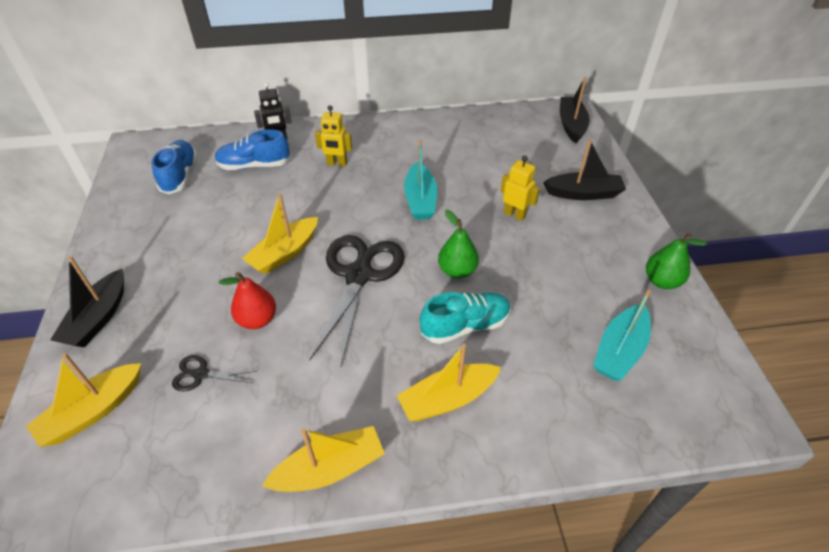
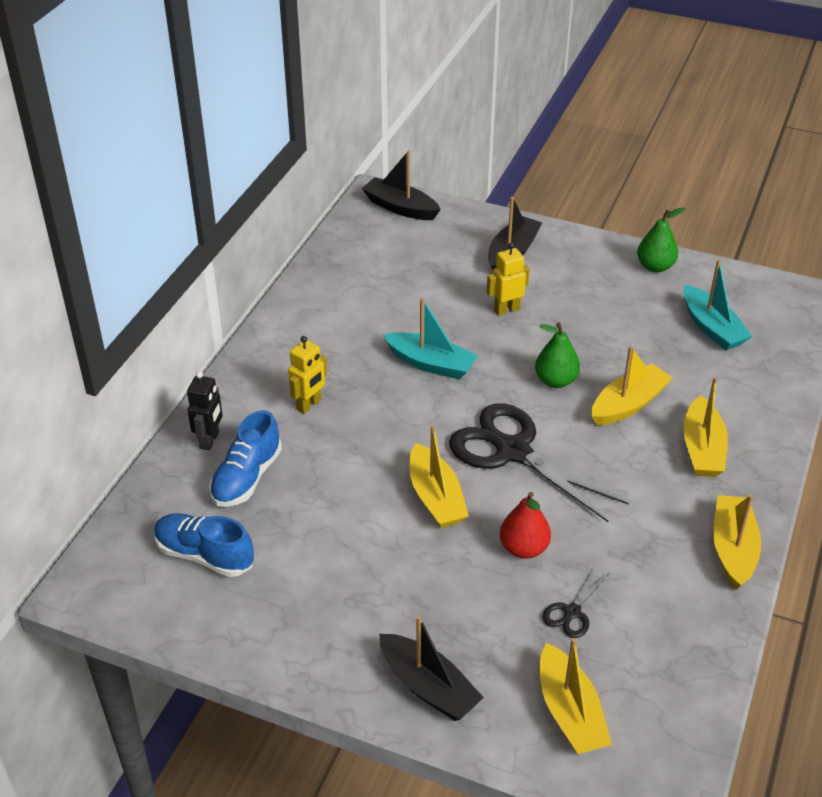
camera: 60 degrees left, 5 degrees down
turquoise shoe [420,292,511,344] -> yellow boat [591,346,673,425]

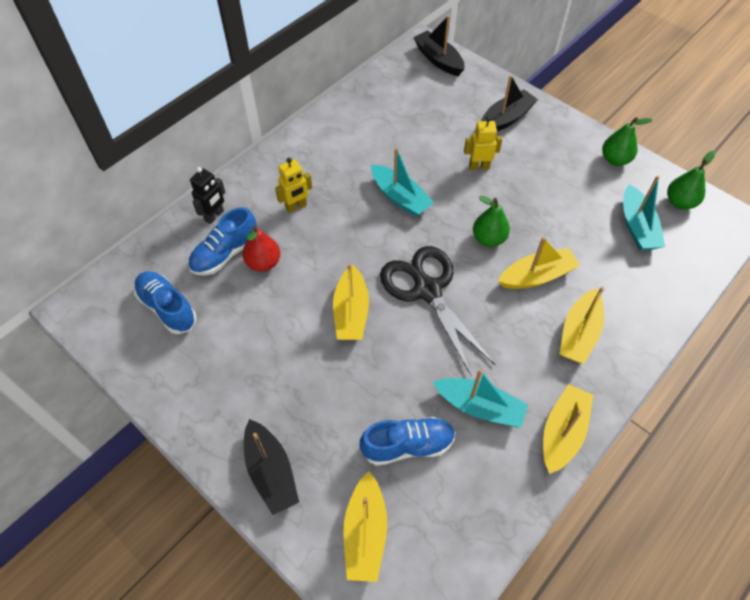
camera: 20 degrees right, 15 degrees up
red pear [500,492,551,559] -> red pear moved to [243,226,280,272]
black scissors [542,567,610,638] -> blue shoe [360,417,456,466]
none -> turquoise boat [433,369,528,428]
none -> green pear [667,151,715,210]

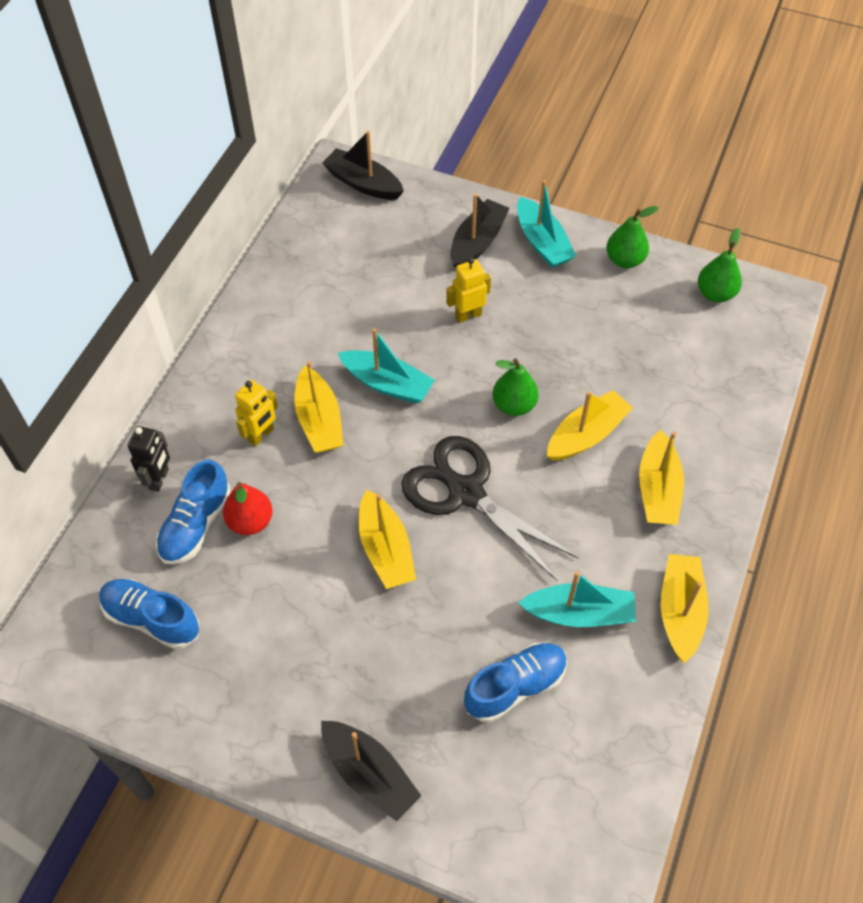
camera: 20 degrees left, 0 degrees up
yellow boat [344,472,387,582] -> yellow boat moved to [294,361,343,453]
turquoise boat [623,175,665,251] -> turquoise boat moved to [517,180,576,268]

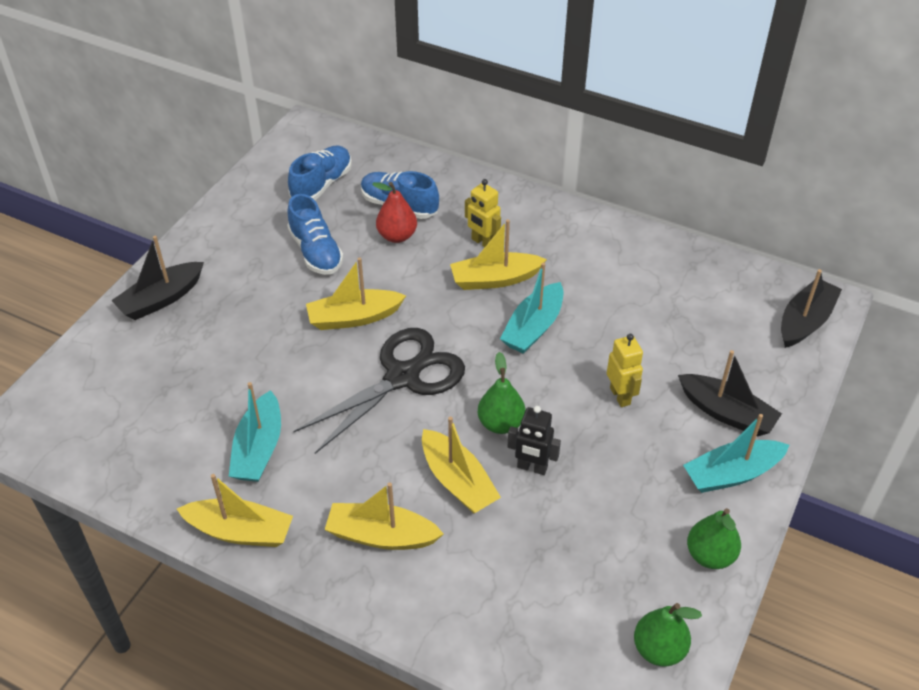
camera: 95 degrees right, 10 degrees down
black robot [128,426,170,492] -> black robot moved to [507,406,561,475]
blue shoe [464,643,568,722] -> blue shoe moved to [287,194,344,275]

